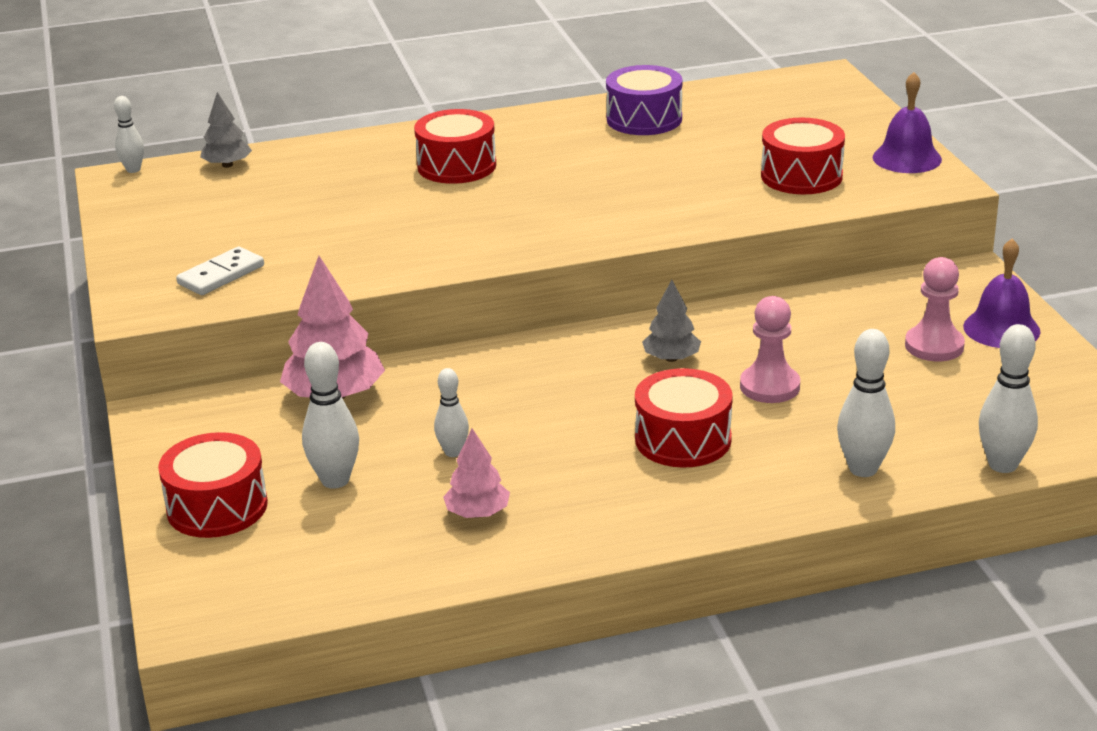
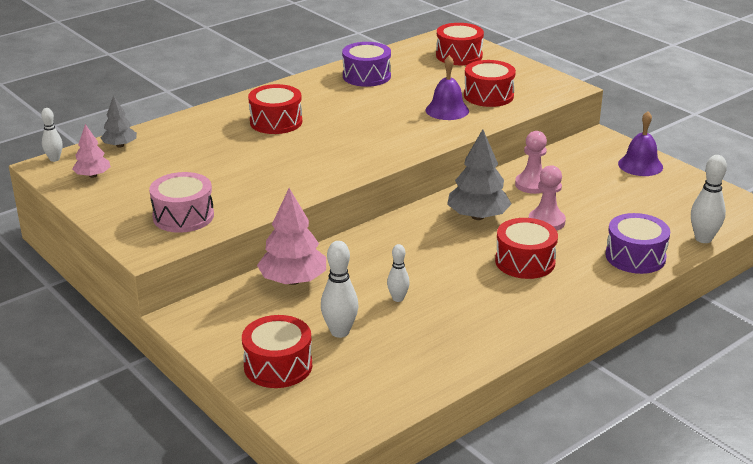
camera: 25 degrees left, 0 degrees up
white domino [176,246,264,295] -> pink drum [149,172,214,233]
pink tree [443,429,510,518] -> pink tree moved to [72,124,111,178]
grey tree [642,280,701,362] -> grey tree [447,129,511,220], size x1.72
white bowling pin [837,329,895,477] -> purple drum [605,213,670,274]
purple bell [873,72,942,173] -> purple bell moved to [426,55,469,120]
pink pawn [905,257,965,361] -> pink pawn moved to [515,131,547,194]
none -> red drum [436,23,484,65]

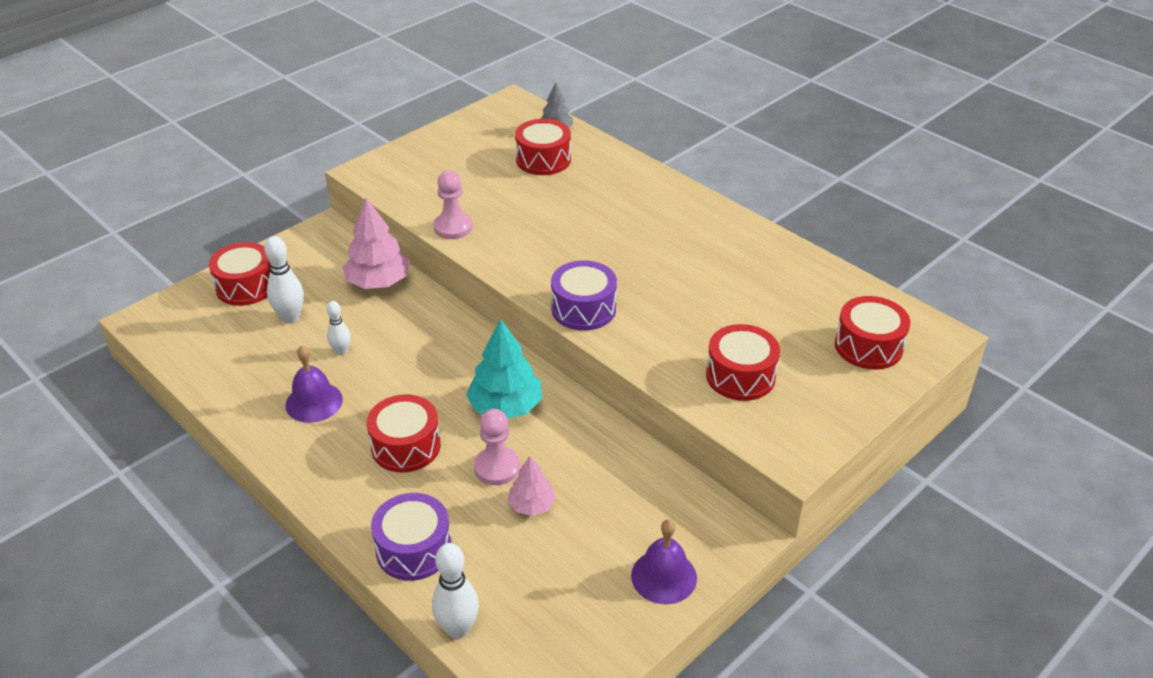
camera: 85 degrees right, 10 degrees up
white bowling pin [41,108,63,162] -> none
pink tree [72,124,111,178] -> pink tree moved to [507,456,556,516]
pink drum [149,172,214,233] -> none
red drum [248,84,302,134] -> red drum moved to [515,119,571,175]
purple drum [342,42,391,87] -> purple drum moved to [551,260,617,331]
purple bell [426,55,469,120] -> purple bell moved to [285,345,343,423]
grey tree [447,129,511,220] -> turquoise tree [466,319,542,418]
pink pawn [515,131,547,194] -> pink pawn moved to [434,170,473,239]

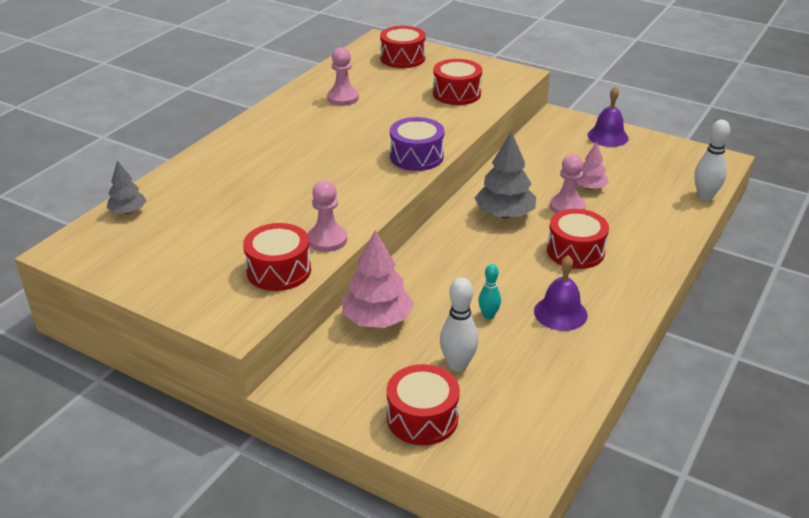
camera: 105 degrees left, 5 degrees down
white bowling pin [327,301,350,355] -> turquoise bowling pin [478,264,501,319]
purple drum [371,493,451,581] -> none
turquoise tree [466,319,542,418] -> grey tree [474,131,536,218]
red drum [515,119,571,175] -> red drum moved to [243,223,311,291]
none -> pink pawn [327,47,359,106]

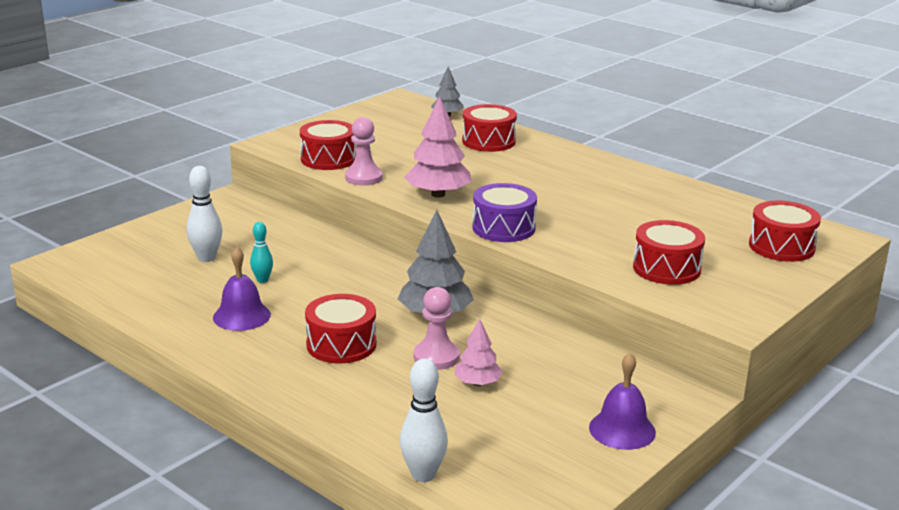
camera: 100 degrees right, 10 degrees down
pink pawn [327,47,359,106] -> none
pink tree [342,230,414,328] -> pink tree moved to [404,96,471,197]
red drum [387,364,460,445] -> red drum moved to [462,104,517,152]

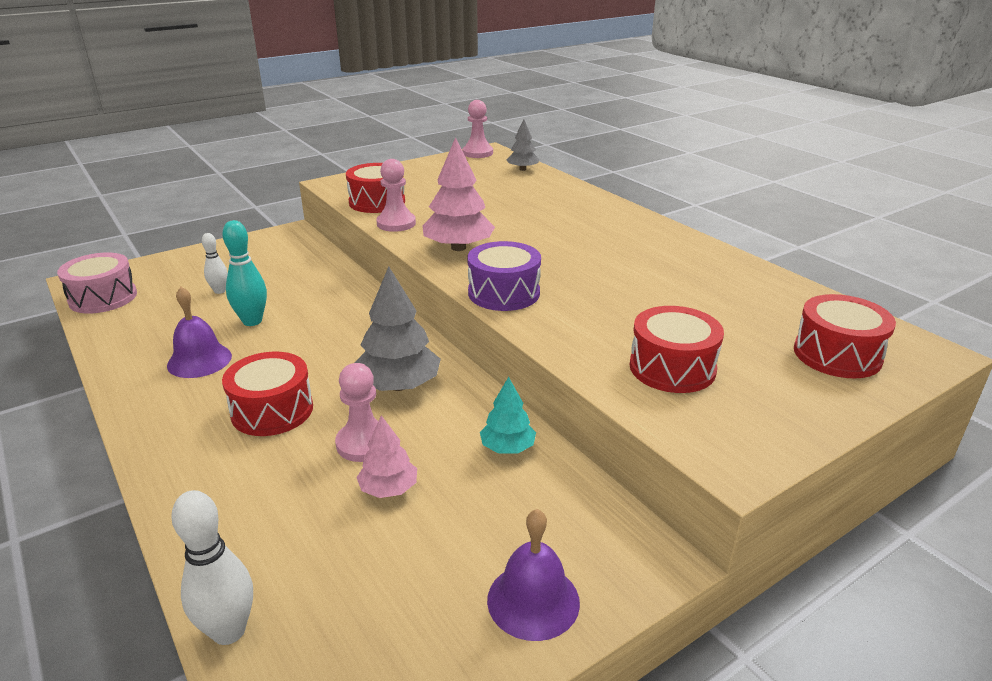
camera: 15 degrees right, 5 degrees up
white bowling pin [187,166,222,262] -> white bowling pin [202,233,228,294], size x0.62
turquoise bowling pin [250,222,273,283] -> turquoise bowling pin [222,220,267,326], size x1.60
red drum [462,104,517,152] -> none
none -> pink drum [57,252,137,313]
none -> pink pawn [462,100,493,158]
none -> turquoise tree [480,377,536,453]

